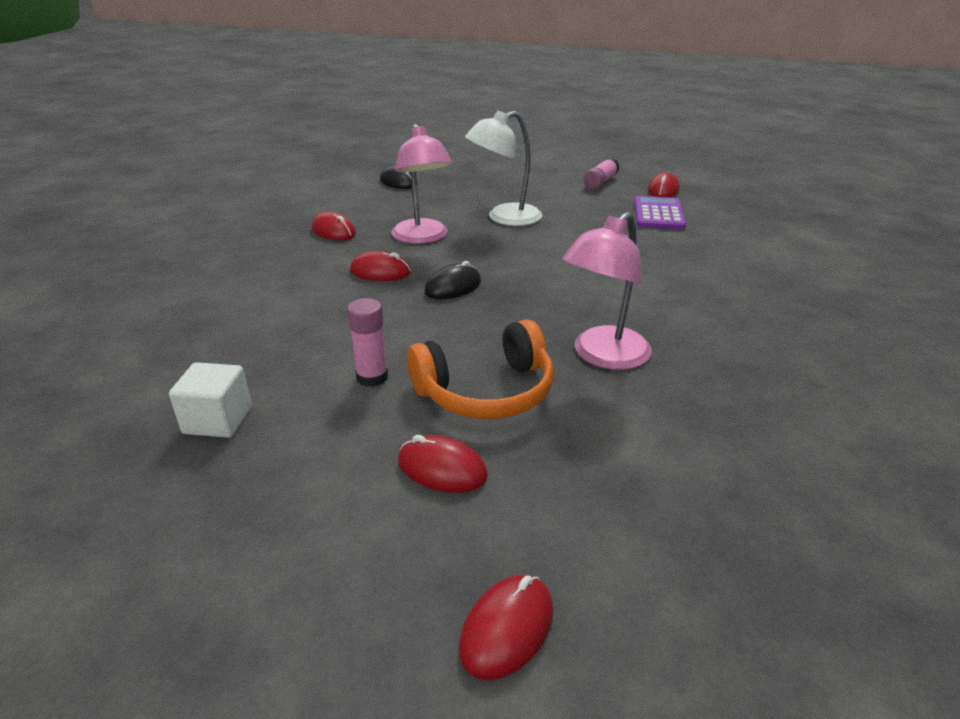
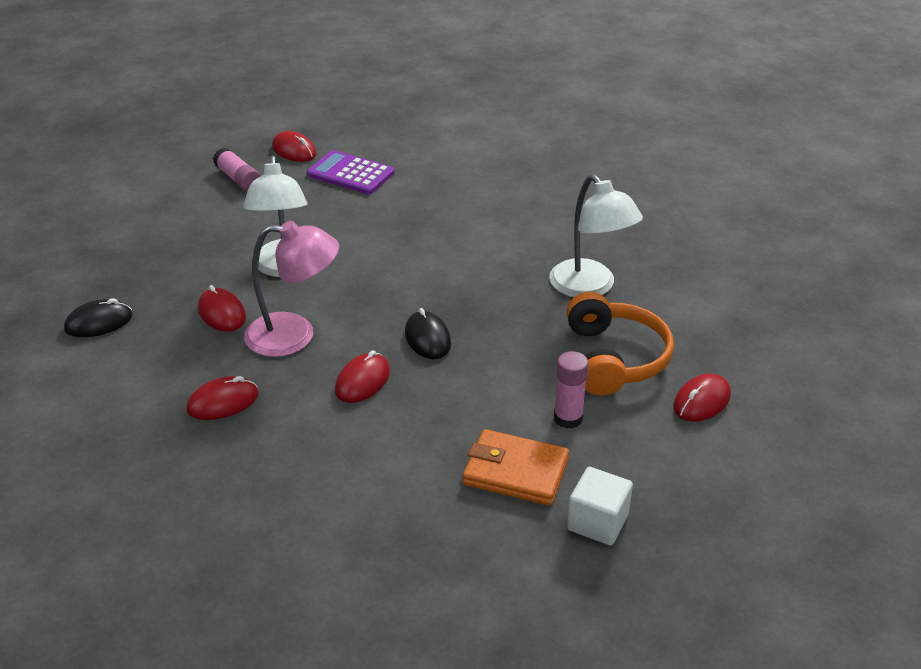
camera: 70 degrees left, 5 degrees up
red mouse [459,575,553,680] -> red mouse moved to [198,285,246,332]
pink lamp [562,212,652,370] -> white lamp [549,174,643,297]
none -> orange wallet [463,429,569,506]

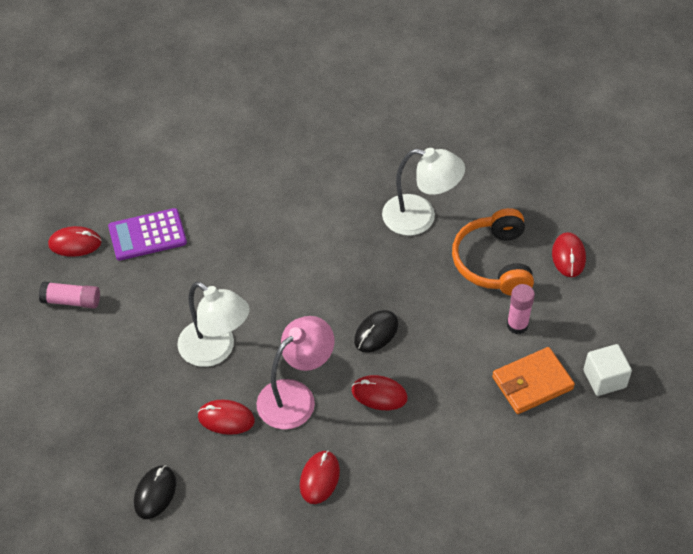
camera: 45 degrees left, 15 degrees up
red mouse [335,350,390,403] -> red mouse turned 60 degrees counterclockwise [352,375,408,410]
black mouse [405,308,451,359] -> black mouse turned 75 degrees counterclockwise [354,310,398,353]
orange headphones [567,292,674,396] -> orange headphones turned 135 degrees counterclockwise [452,208,534,296]

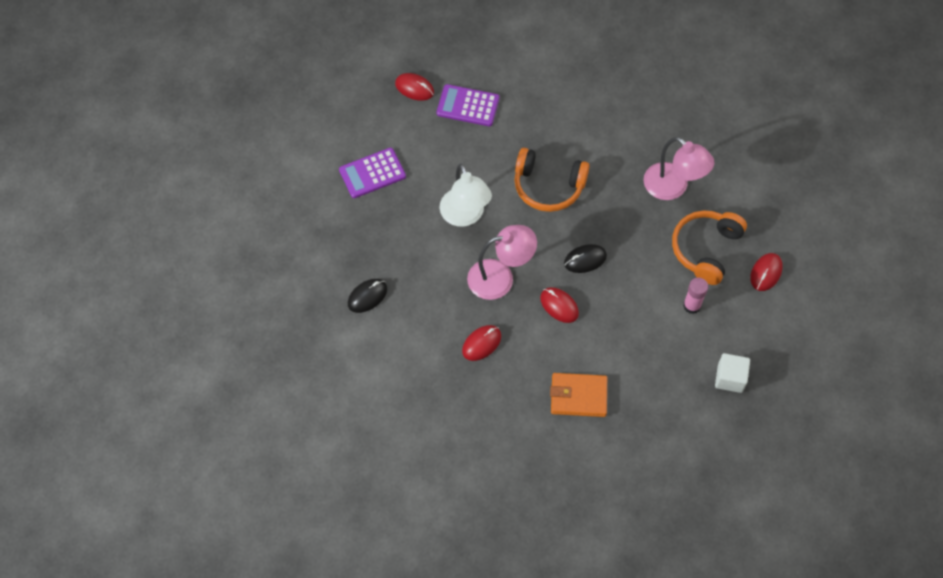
camera: 30 degrees right, 10 degrees up
pink glue stick [39,281,100,309] -> none
red mouse [197,399,255,435] -> none
white lamp [382,148,465,236] -> pink lamp [644,137,714,200]
orange wallet [492,347,575,414] -> orange wallet moved to [550,373,607,417]
none -> purple calculator [339,148,406,198]
none -> orange headphones [514,148,590,212]

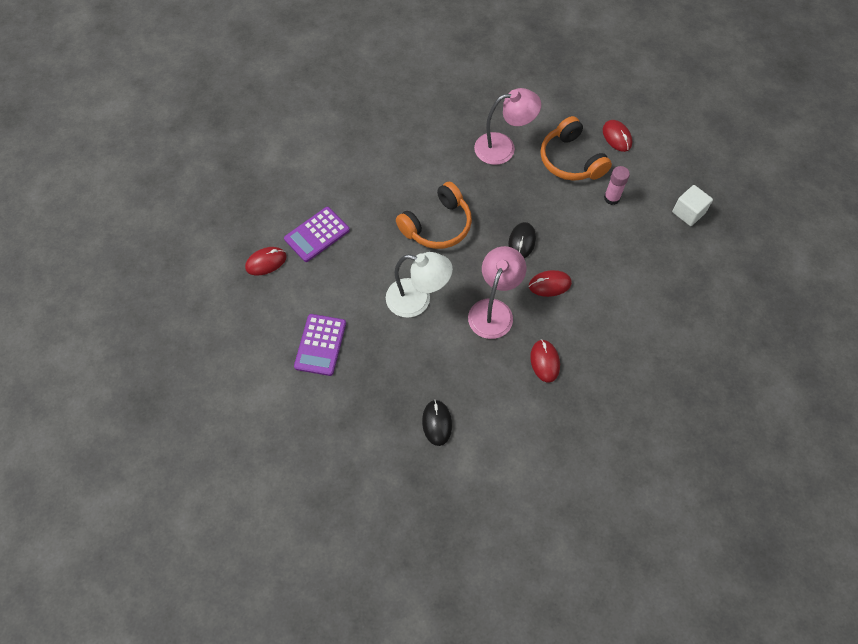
camera: 55 degrees left, 0 degrees up
orange wallet [550,373,607,417] -> none

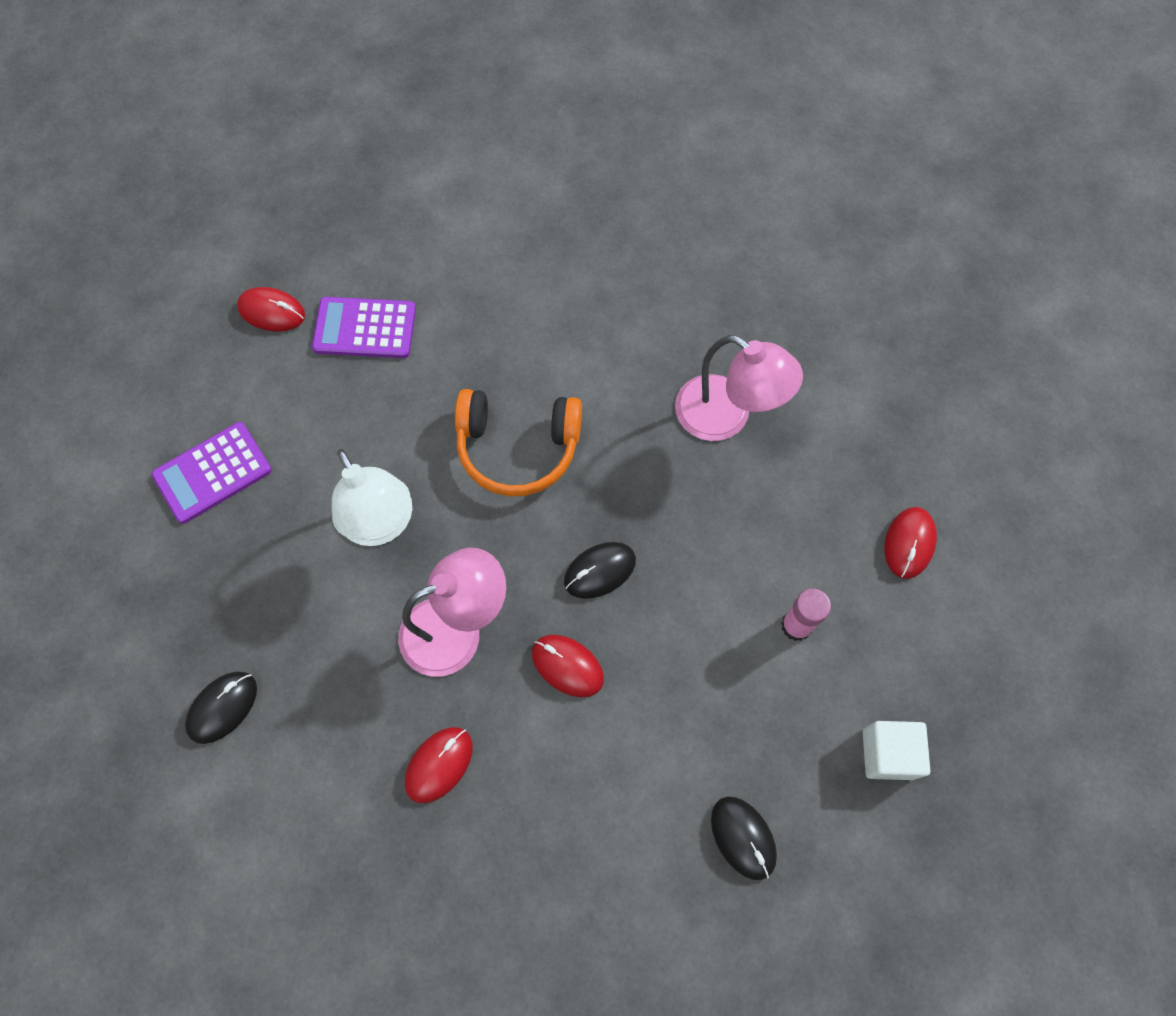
camera: 45 degrees right, 5 degrees up
orange headphones [540,116,612,181] -> none
none -> black mouse [711,796,777,880]

